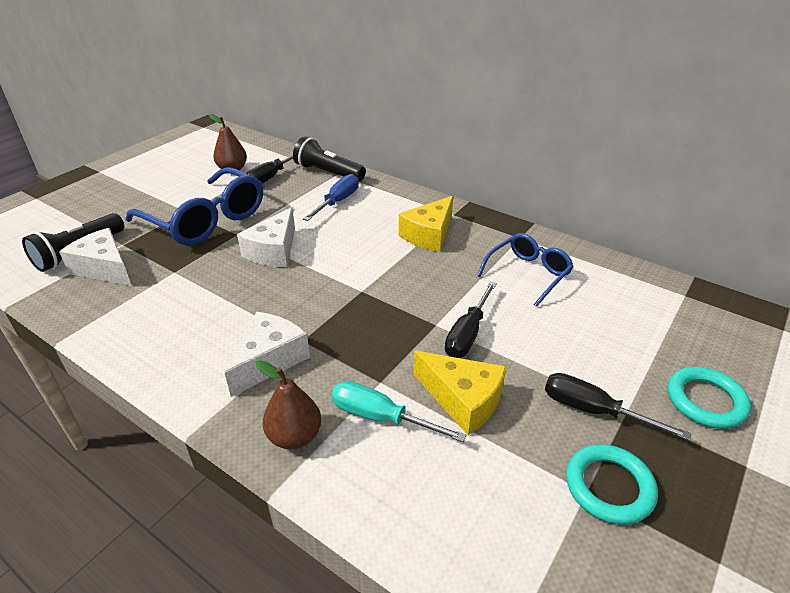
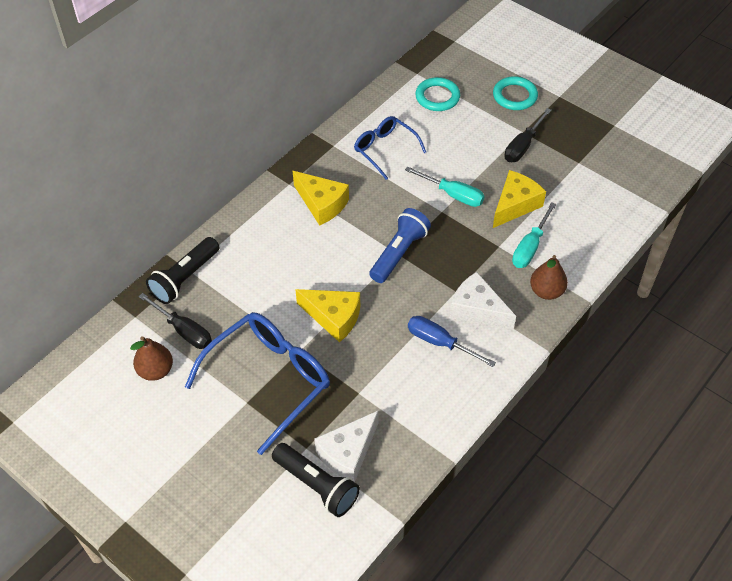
camera: 85 degrees left, 15 degrees up
white cheese [237,207,295,267] -> yellow cheese [295,289,360,343]
blue screwdriver [303,174,359,221] -> blue screwdriver moved to [408,316,496,367]
black screwdriver [445,281,497,358] -> turquoise screwdriver [405,166,485,207]
turquoise ring [566,444,658,525] -> turquoise ring moved to [415,77,460,111]
none -> blue flashlight [369,208,431,283]

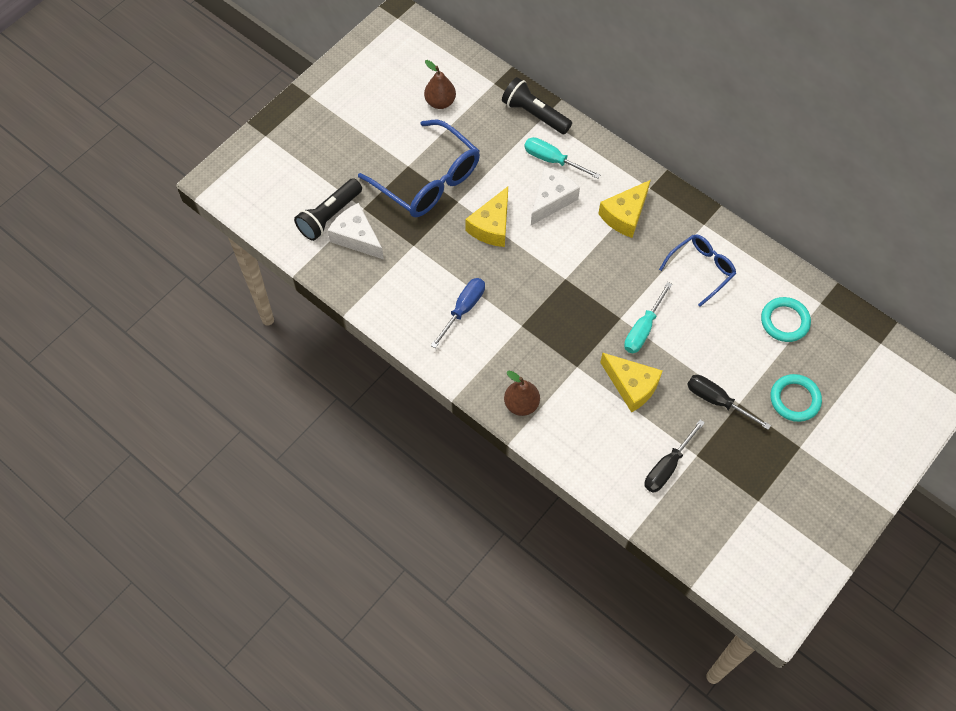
camera: 90 degrees right, 10 degrees up
black screwdriver [138,293,212,349] -> black screwdriver moved to [645,419,705,493]
blue flashlight [369,208,431,283] -> none
white cheese [450,272,516,330] -> white cheese moved to [531,167,580,225]
turquoise screwdriver [512,202,557,268] -> turquoise screwdriver moved to [524,137,600,179]

